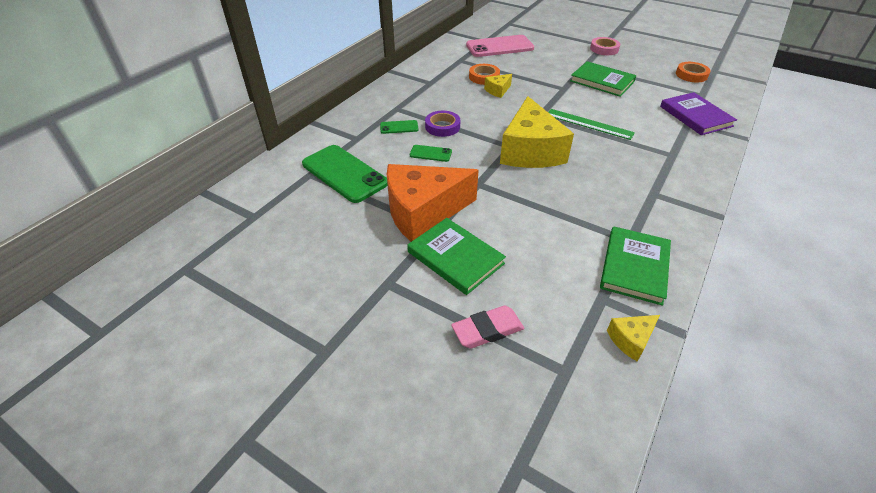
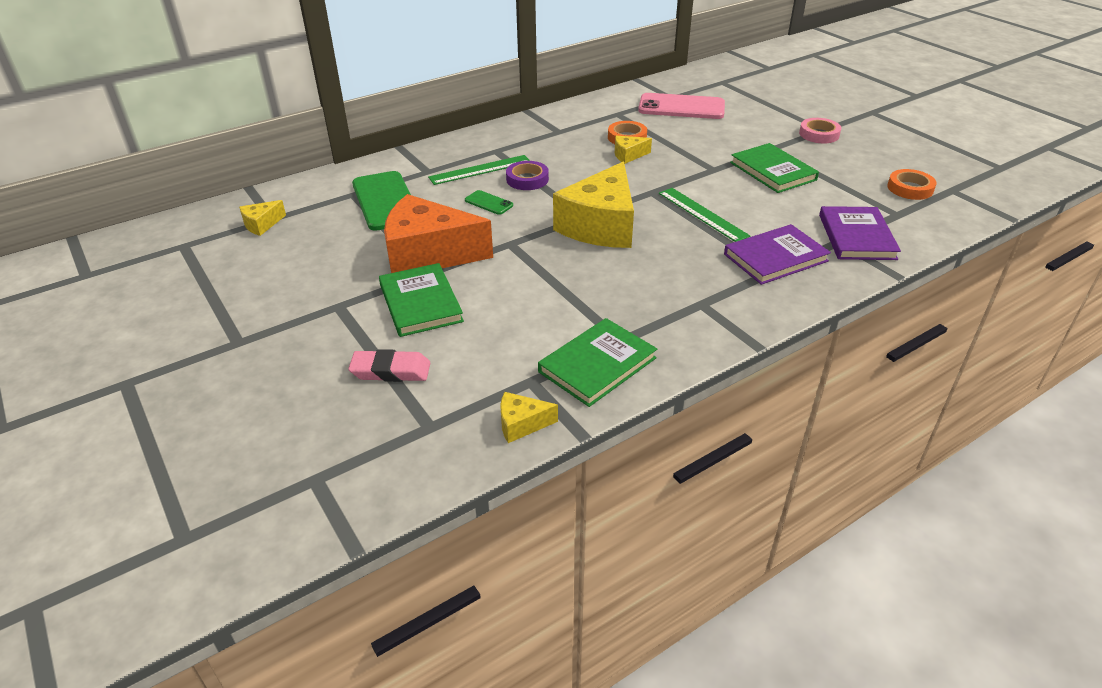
camera: 25 degrees right, 5 degrees down
green phone [380,120,418,134] -> green ruler [428,155,530,185]
none -> yellow cheese [239,200,286,236]
none -> purple book [724,224,831,285]

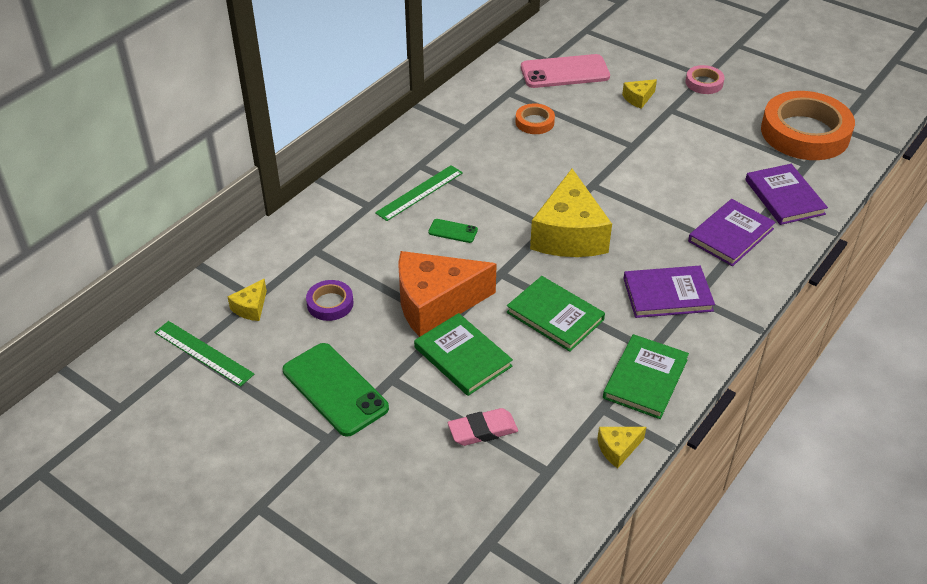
camera: 20 degrees left, 5 degrees up
green phone [352,171,411,231] -> green phone moved to [283,343,389,437]
purple tape [506,161,549,190] -> purple tape moved to [306,280,354,321]
yellow cheese [615,136,652,164] -> yellow cheese moved to [622,79,657,109]
green ruler [659,188,750,242] -> green ruler moved to [154,321,254,387]
green book [730,143,819,193] -> green book moved to [507,276,605,352]
orange tape [887,169,937,200] -> orange tape [761,91,855,160], size x2.21
none -> purple book [623,266,715,318]

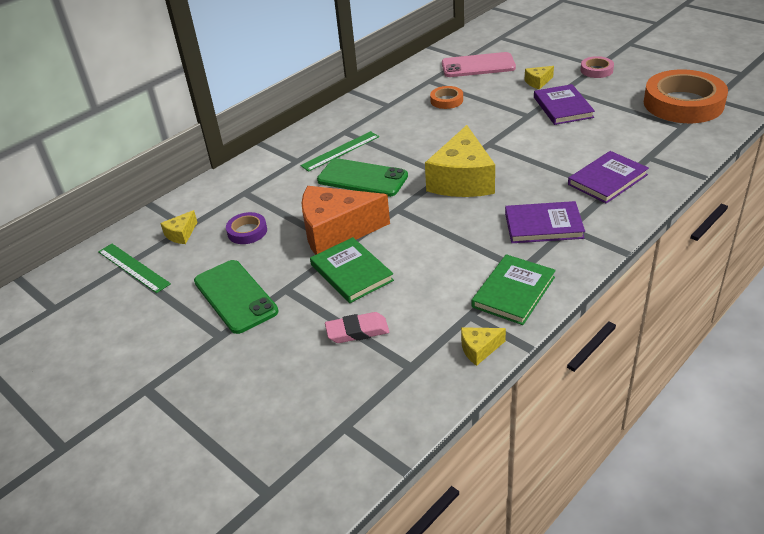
camera: 10 degrees right, 5 degrees down
green phone [428,219,478,243] -> green phone [317,158,408,197], size x2.14
green book [507,276,605,352] -> none
purple book [745,164,828,225] -> purple book moved to [534,84,595,125]

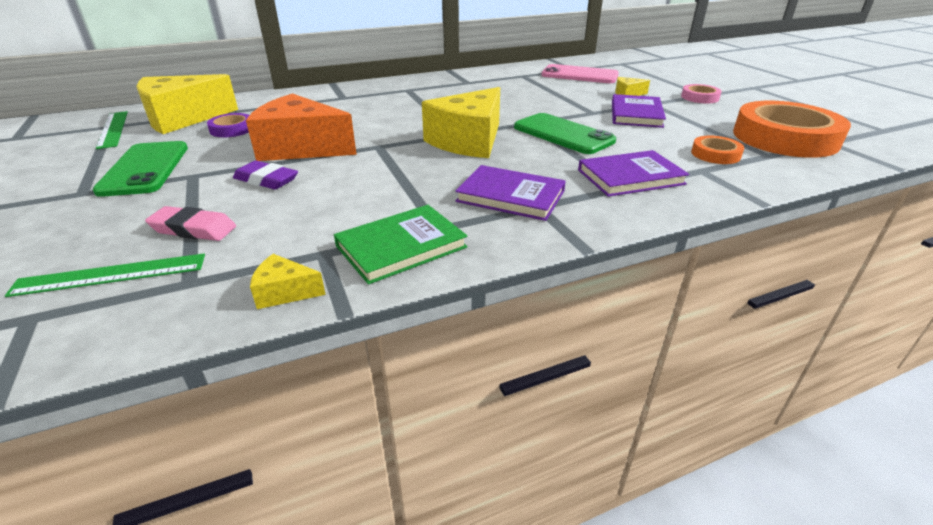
camera: 20 degrees right, 5 degrees down
yellow cheese [160,210,197,244] -> yellow cheese [136,74,238,134], size x2.31
green ruler [300,131,379,172] -> green ruler moved to [5,254,205,297]
green book [310,237,394,303] -> purple eraser [233,161,298,190]
green phone [317,158,408,197] -> green phone moved to [514,113,616,154]
orange tape [430,86,463,109] -> orange tape moved to [691,136,744,164]

